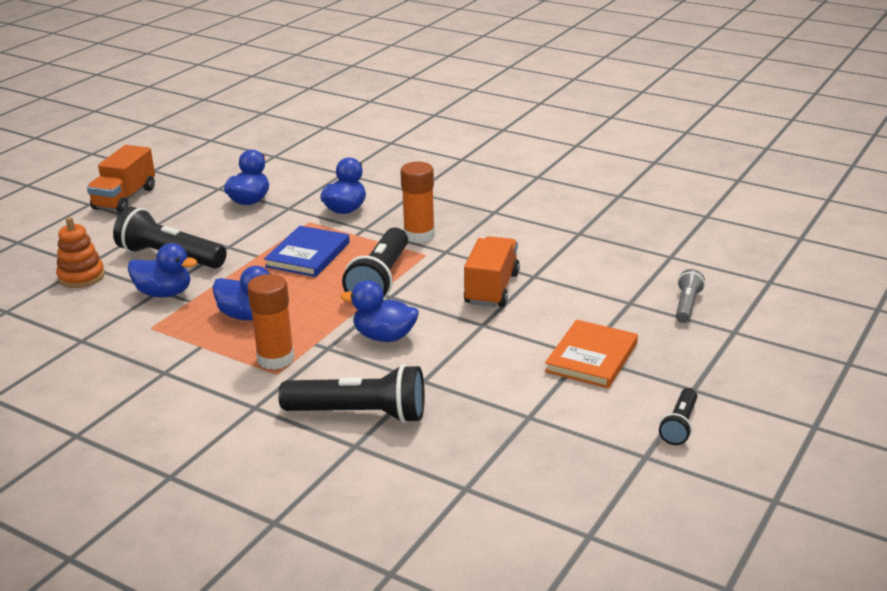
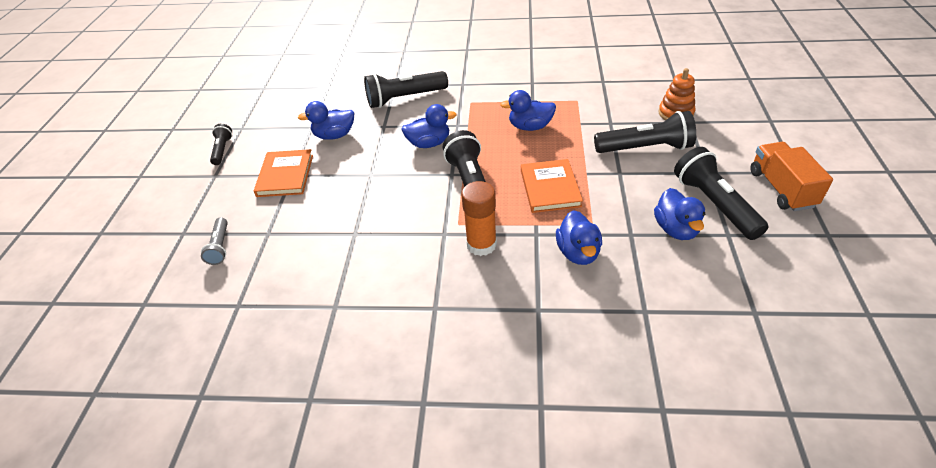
camera: 155 degrees right, 15 degrees up
blue duck [128,243,197,298] -> blue duck moved to [298,101,354,140]
orange glue stick [247,274,295,370] -> none
blue book [264,226,350,277] -> orange book [521,159,583,213]
orange truck [464,236,520,307] -> none
none -> black flashlight [674,147,768,240]

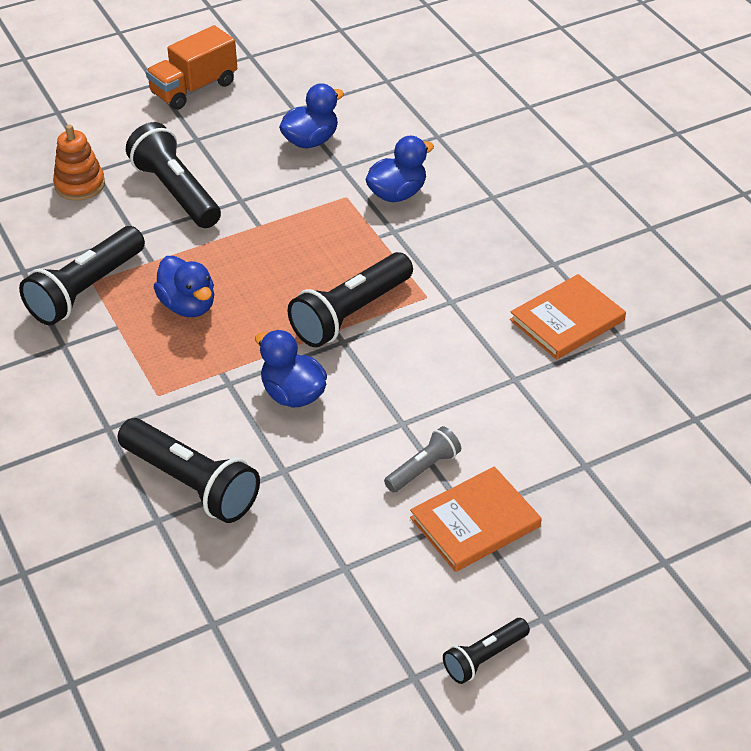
camera: 125 degrees left, 0 degrees up
grey flashlight [201,217,228,265] -> grey flashlight moved to [384,426,461,492]
blue duck [298,101,354,140] -> none
orange glue stick [461,181,497,256] -> none
orange book [521,159,583,213] -> orange book moved to [510,274,626,360]
black flashlight [674,147,768,240] -> black flashlight moved to [19,226,145,325]

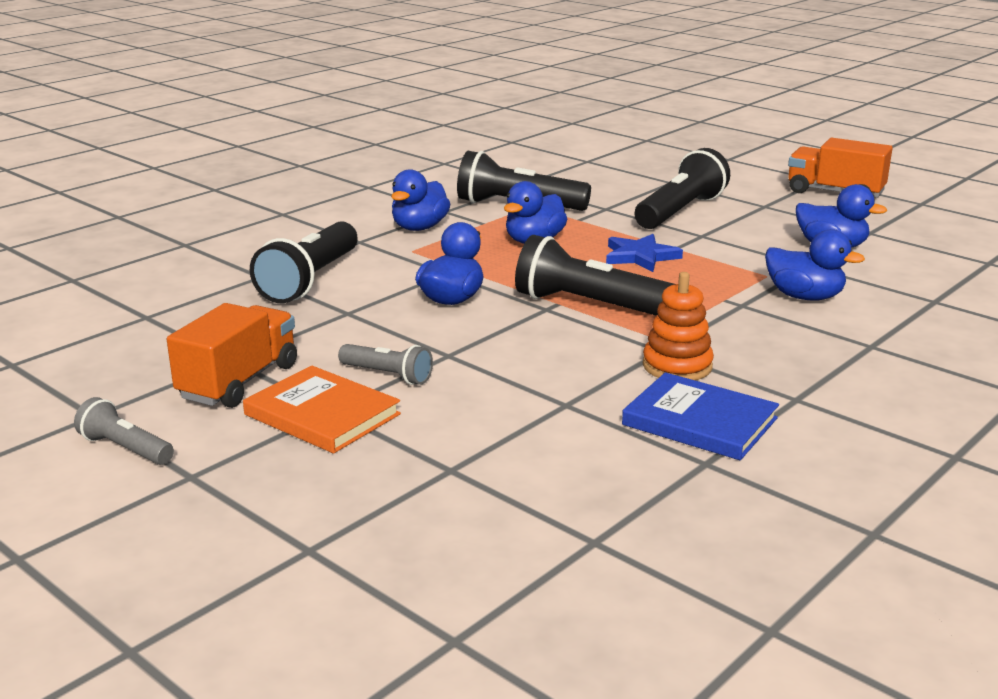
camera: 70 degrees right, 20 degrees down
orange stacking toy [53,124,105,201] -> orange stacking toy moved to [643,272,714,380]
black flashlight [443,618,530,684] -> grey flashlight [74,397,174,465]
orange book [510,274,626,360] -> blue book [622,372,779,460]
none -> orange truck [167,303,297,408]
none -> blue duck [391,169,450,231]
none -> blue star [606,234,683,272]

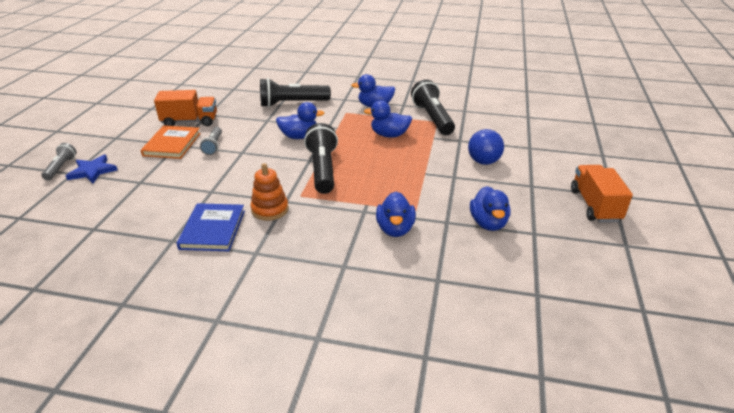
camera: 60 degrees right, 10 degrees up
grey flashlight [74,397,174,465] -> grey flashlight moved to [41,143,77,180]
blue star [606,234,683,272] -> blue star moved to [66,155,118,183]
black flashlight [635,148,730,229] -> blue ball [468,129,504,165]

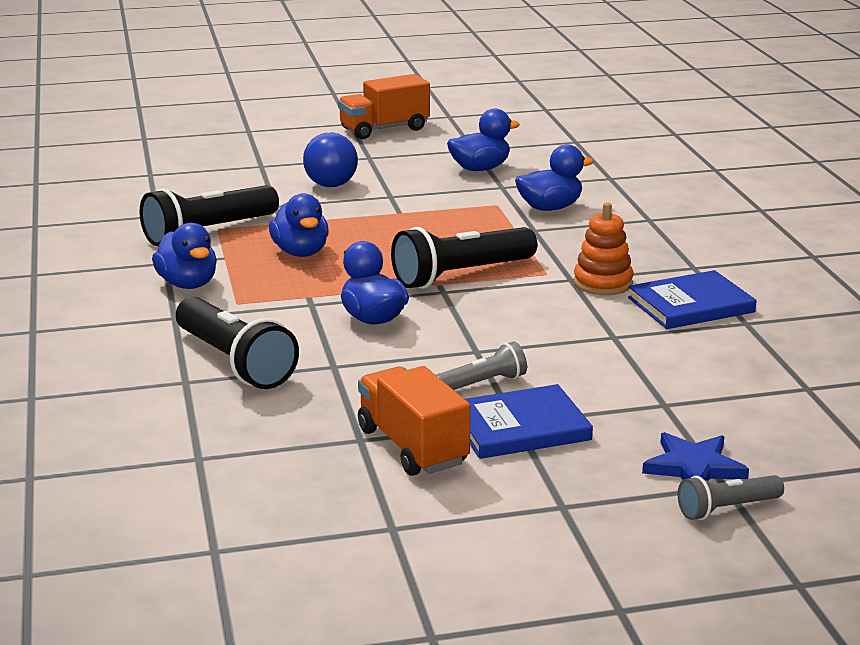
camera: 115 degrees left, 10 degrees down
orange book [141,125,201,159] -> blue book [465,384,593,459]

